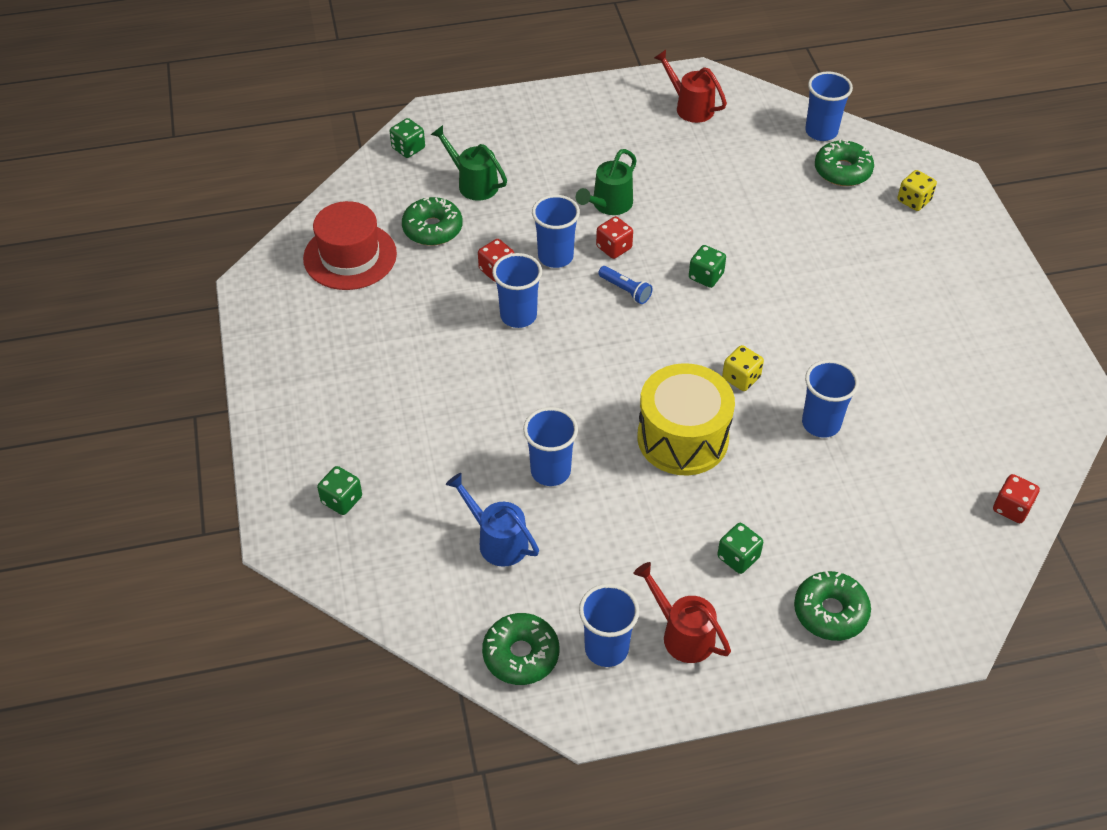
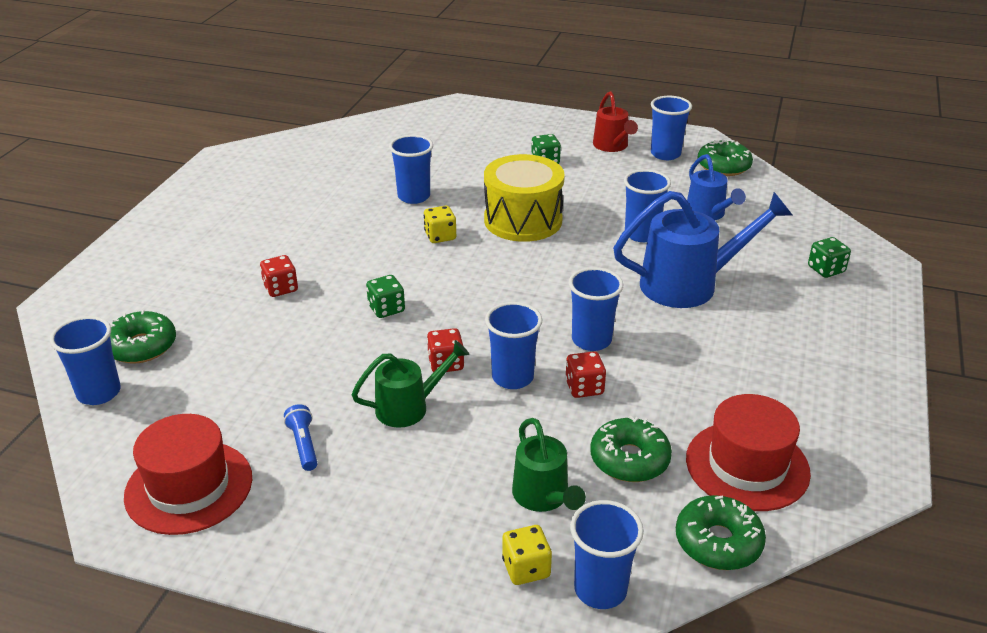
camera: 150 degrees left, 15 degrees down
green dice [390,118,425,158] -> blue cup [570,500,644,609]
blue flashlight [598,266,653,304] -> blue flashlight moved to [284,404,317,471]
red watering can [654,50,727,123] -> red hat [124,414,252,535]
green donut [794,571,871,641] -> green donut moved to [676,495,766,570]
yellow dice [897,170,937,211] -> yellow dice moved to [502,525,552,585]
red dice [993,474,1040,523] -> red dice moved to [260,255,298,297]
none -> blue watering can [613,191,792,308]

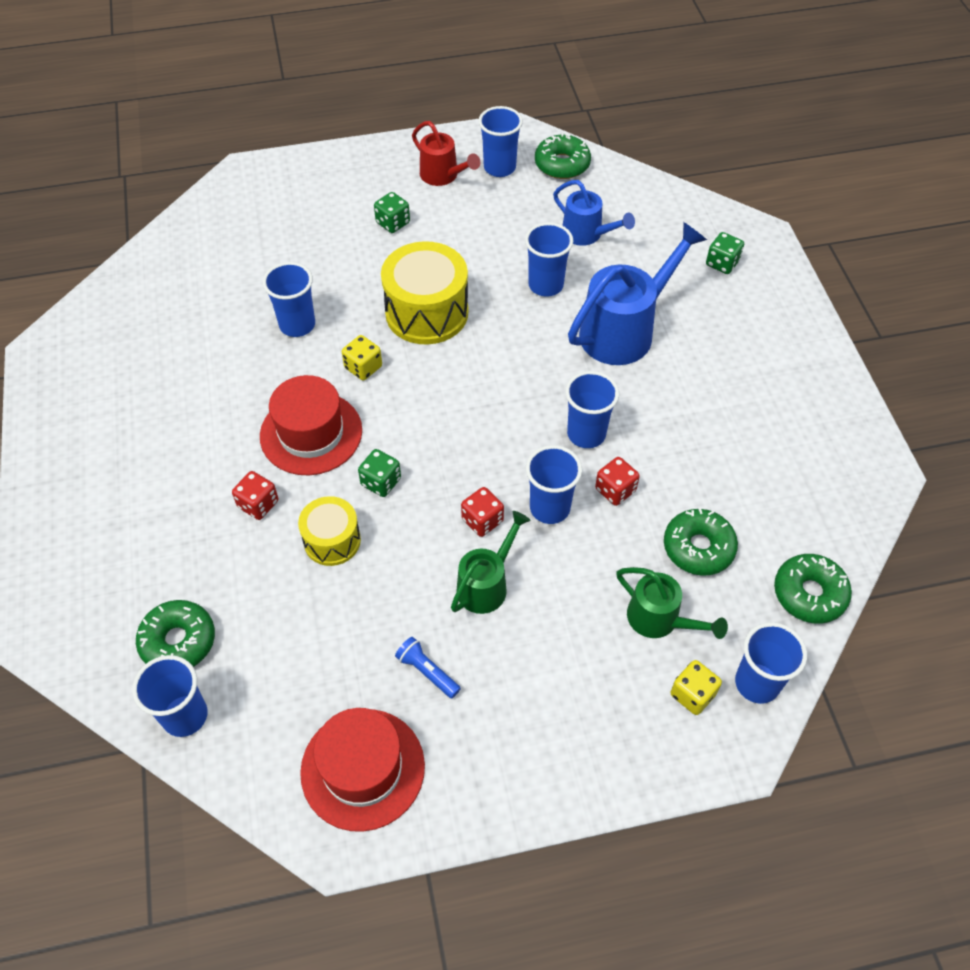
camera: 30 degrees left, 20 degrees up
red hat [686,394,811,511] -> red hat moved to [260,375,362,475]
none -> yellow drum [298,496,361,566]

